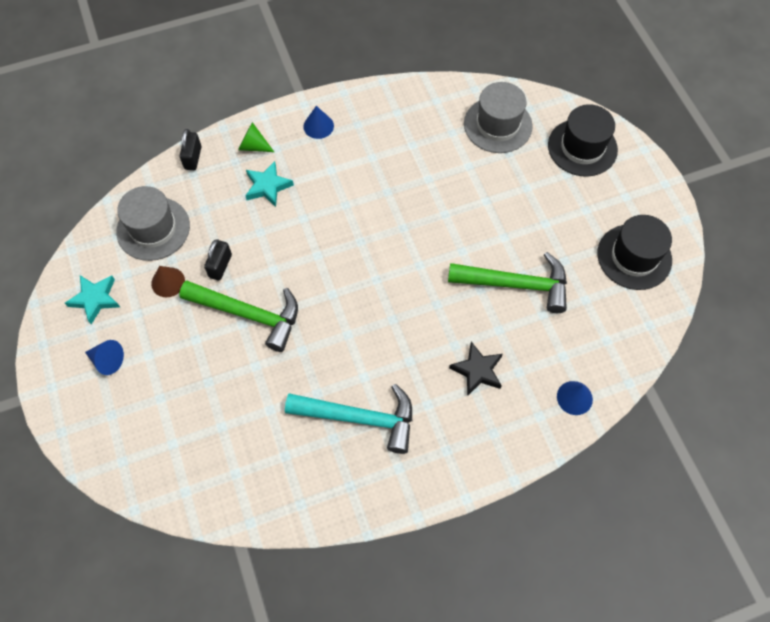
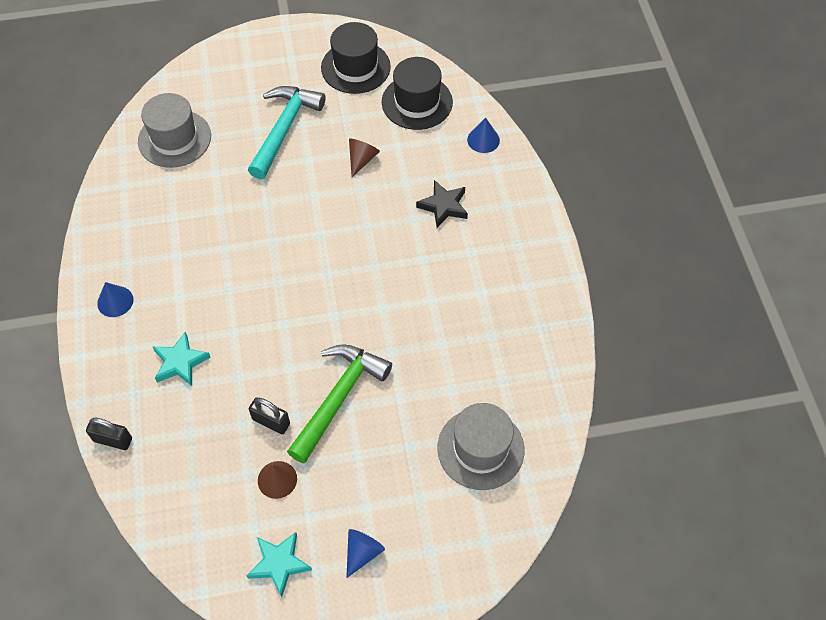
camera: 80 degrees left, 5 degrees down
grey hat [116,186,190,261] -> grey hat moved to [437,403,524,490]
green cone [238,122,274,152] -> none
turquoise hammer [285,384,412,454] -> turquoise hammer moved to [248,86,325,179]
green hammer [448,252,567,313] -> brown cone [349,139,380,177]
black hat [548,104,618,177] -> black hat moved to [382,57,453,130]

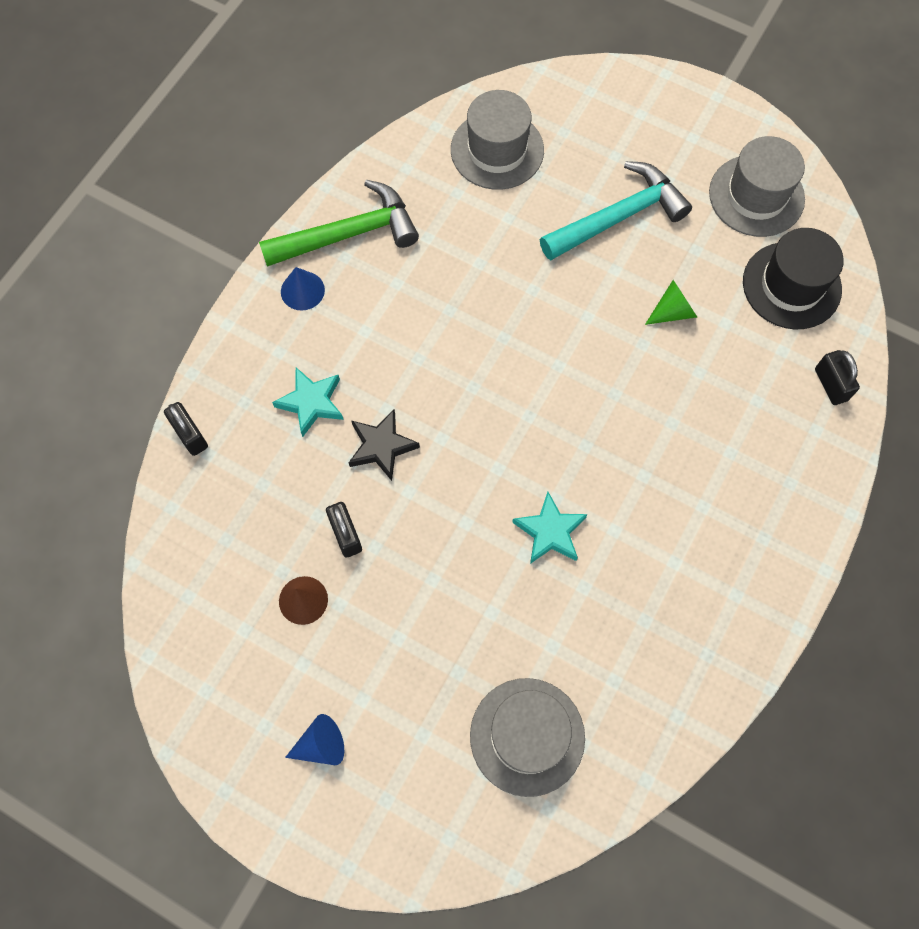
camera: 40 degrees right, 10 degrees up
turquoise star [246,532,312,597] -> turquoise star moved to [512,492,587,564]
green hammer [287,344,392,464] -> green hammer moved to [259,180,419,267]
black hat [321,22,391,94] -> grey hat [709,136,805,237]
brown cone [349,139,380,177] -> green cone [645,280,697,325]
black star [416,180,468,228] -> black star moved to [349,409,420,481]
blue cone [467,118,500,153] -> black padlock [815,350,860,405]

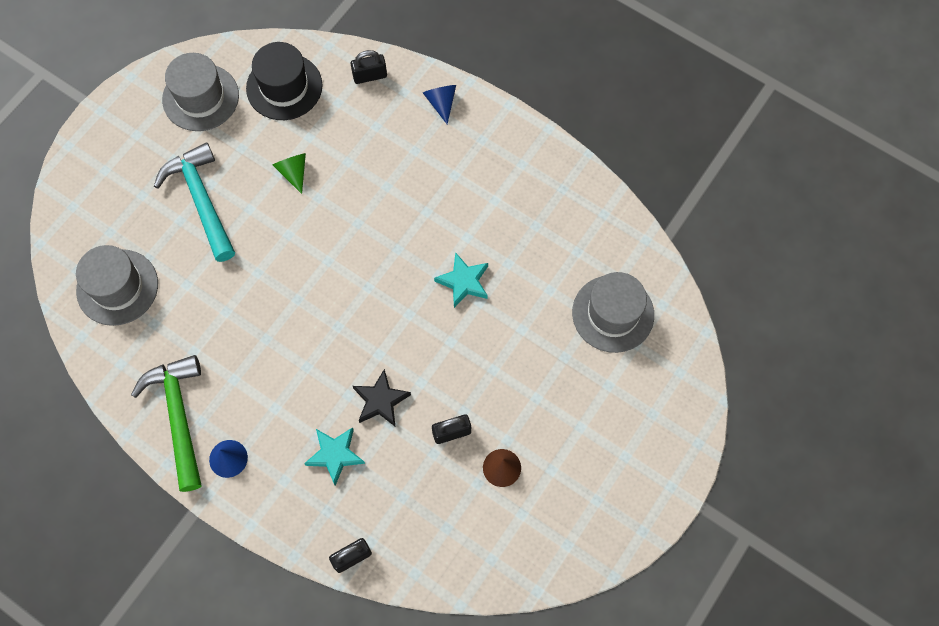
camera: 85 degrees left, 0 degrees up
blue cone [285,714,344,765] -> blue cone moved to [423,85,456,124]

